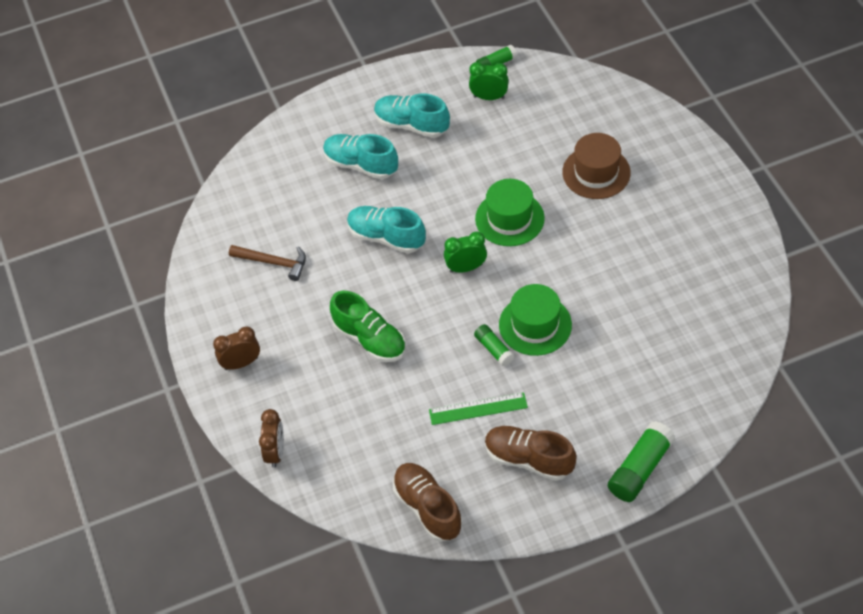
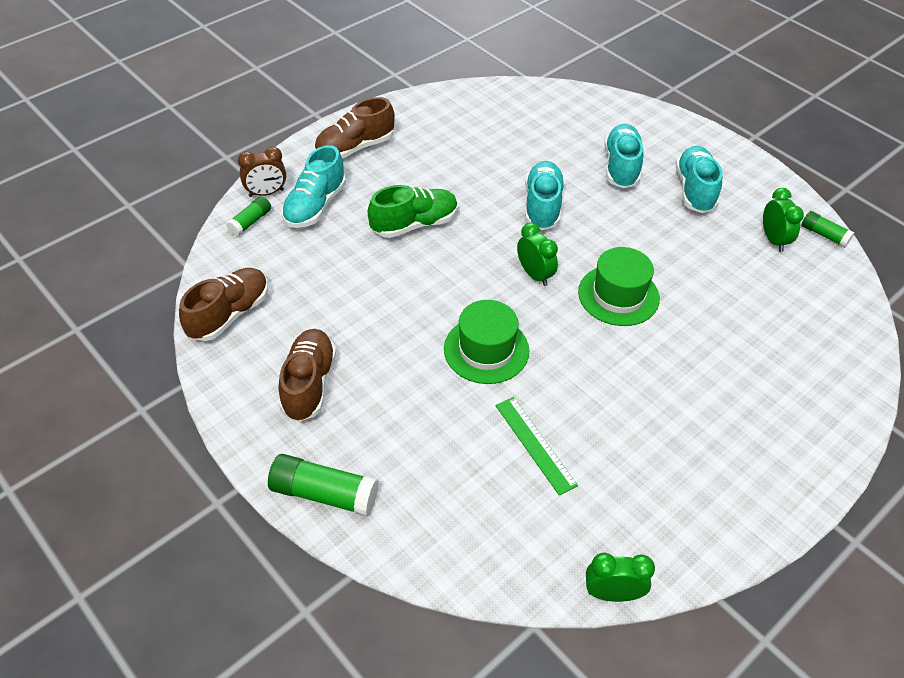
camera: 65 degrees right, 5 degrees down
brown clock [213,326,260,370] -> brown shoe [314,97,395,159]
brown hammer [229,245,306,281] -> none
green shoe [330,291,406,362] -> green shoe turned 135 degrees counterclockwise [368,185,458,238]
green ruler [429,392,528,425] -> green ruler moved to [495,397,578,496]
green glue stick [474,324,515,366] -> green glue stick moved to [226,196,271,236]
brown hat [562,133,631,199] -> none
none -> turquoise shoe [281,145,346,228]
none -> green clock [586,553,655,602]

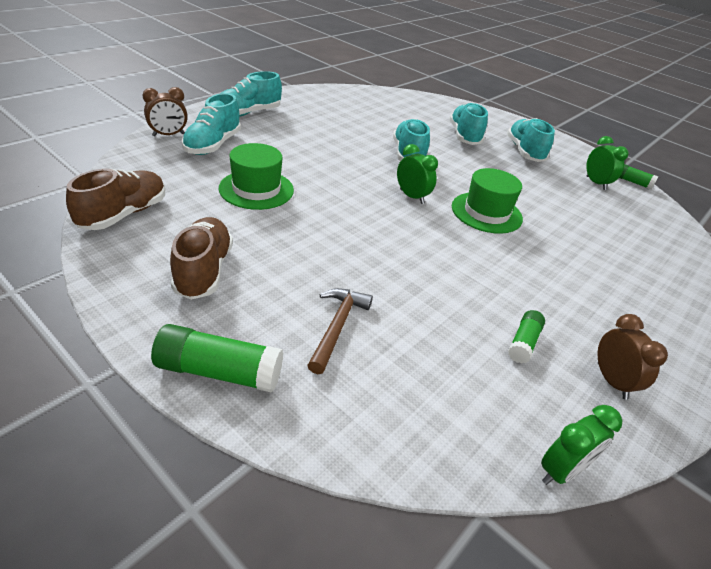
camera: 10 degrees left, 10 degrees down
green glue stick [226,196,271,236] -> green glue stick moved to [508,310,545,364]
brown shoe [314,97,395,159] -> turquoise shoe [220,71,282,117]
green shoe [368,185,458,238] -> none
green hat [444,300,529,384] -> green hat moved to [219,143,294,210]
green ruler [495,397,578,496] -> none
green clock [586,553,655,602] -> green clock turned 150 degrees clockwise [541,405,622,485]
none -> brown hammer [307,288,373,374]
none -> brown clock [598,314,668,400]

